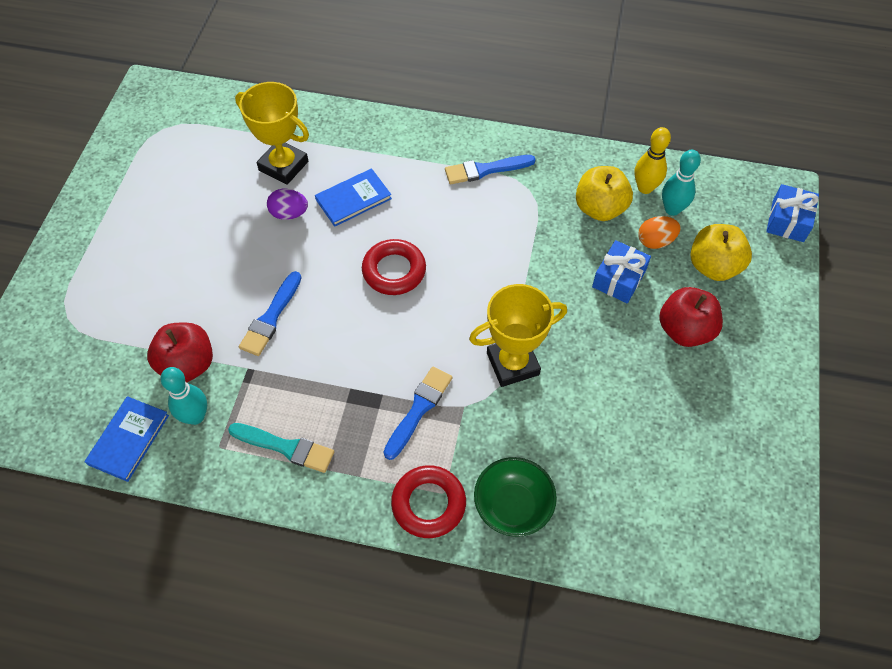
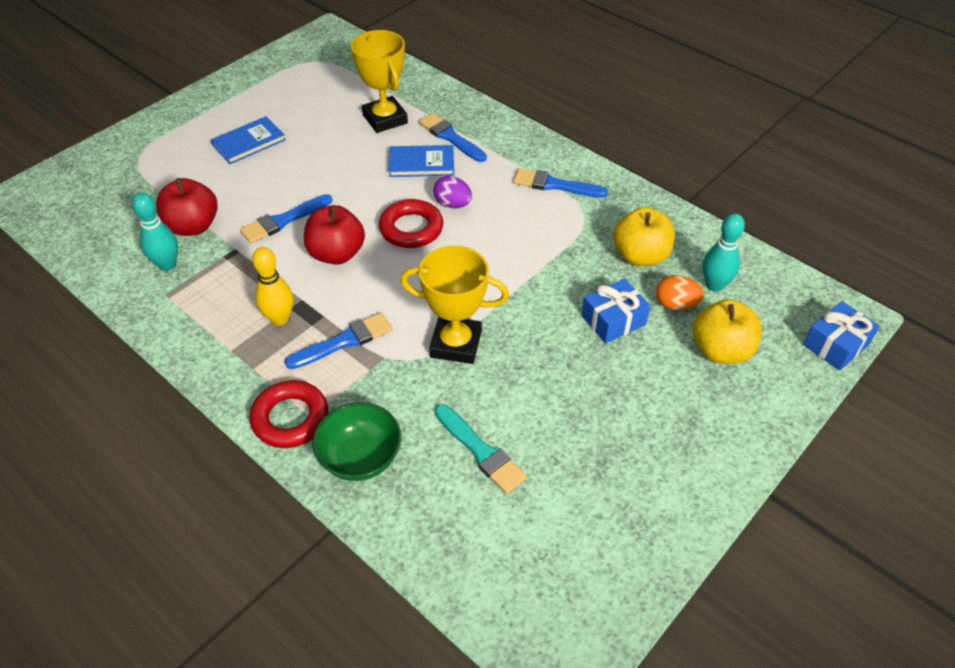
camera: 30 degrees right, 10 degrees down
blue book [84,396,169,482] -> blue book moved to [211,116,286,164]
turquoise brush [228,423,334,473] -> turquoise brush moved to [435,404,527,494]
purple egg [267,189,308,220] -> purple egg moved to [433,175,472,208]
yellow bowling pin [634,127,671,194] -> yellow bowling pin moved to [252,247,293,326]
red apple [659,287,723,347] -> red apple moved to [304,205,365,265]
none -> blue brush [419,113,487,162]

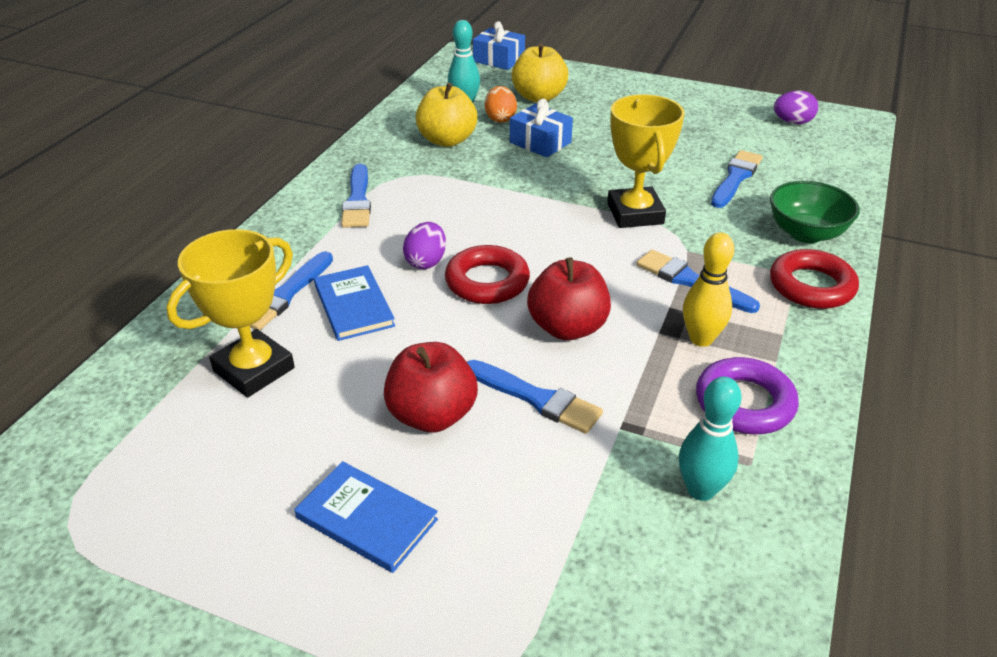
camera: 110 degrees left, 10 degrees down
red apple [156,178,218,236] -> red apple moved to [384,342,478,433]
turquoise brush [435,404,527,494] -> blue brush [711,150,763,208]
none -> purple ring [696,357,799,434]
none -> purple egg [774,91,818,124]

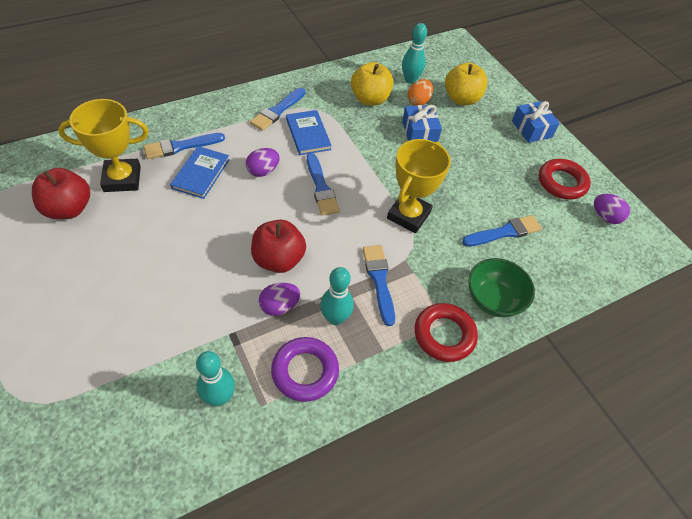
camera: 35 degrees right, 15 degrees up
blue book [294,461,438,573] -> blue book moved to [286,110,332,155]
red apple [384,342,478,433] -> red apple moved to [32,168,90,219]
red ring [445,245,530,304] -> red ring moved to [539,159,591,200]
blue brush [467,360,603,434] -> blue brush moved to [307,153,340,216]
blue gift [473,21,525,70] -> blue gift moved to [512,101,560,143]
yellow bowling pin [683,233,734,347] -> turquoise bowling pin [320,267,354,325]
none -> purple egg [259,283,300,316]

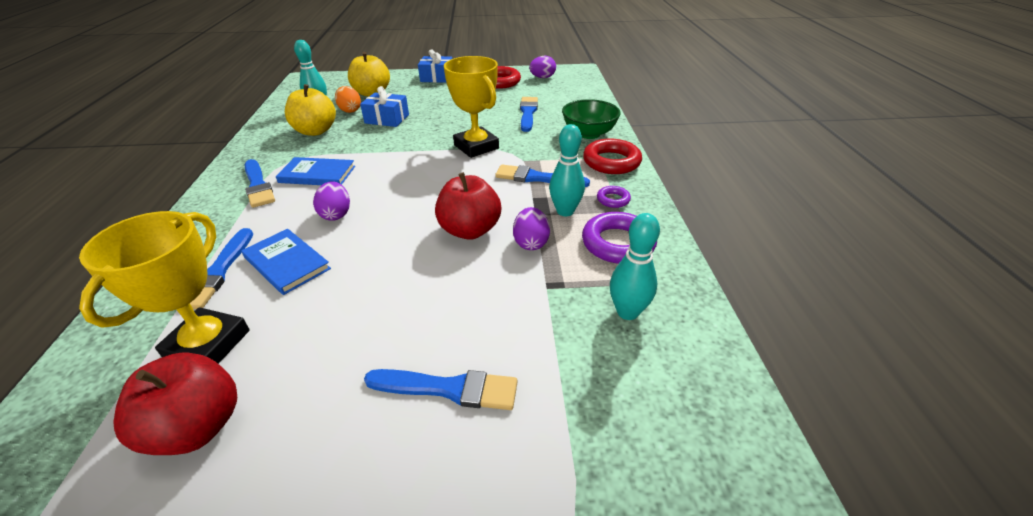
camera: 60 degrees left, 15 degrees down
blue brush [307,153,340,216] -> blue brush moved to [364,369,518,410]
none -> purple ring [597,186,631,208]

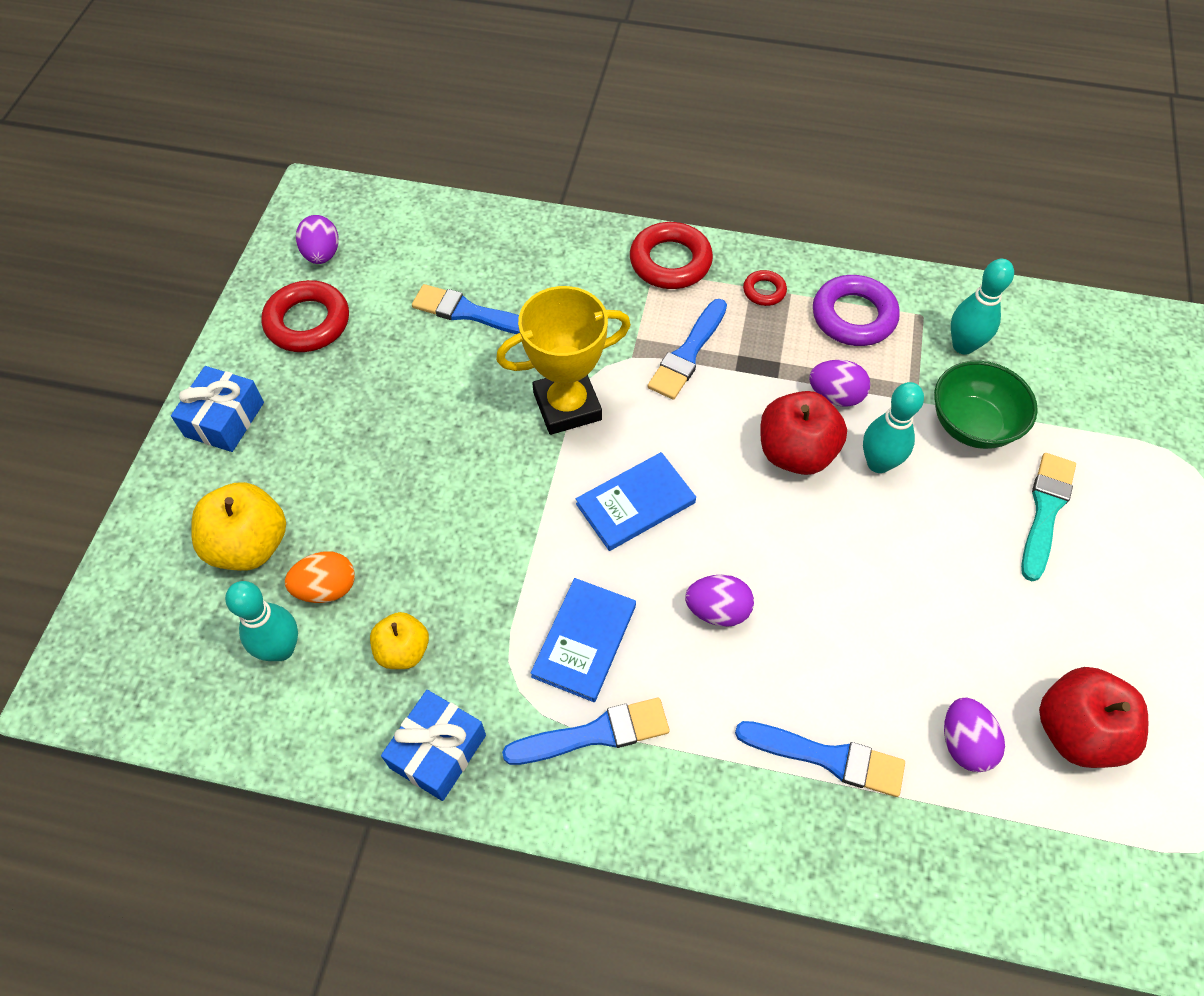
camera: 75 degrees left, 20 degrees up
yellow trophy [79,211,250,364] -> purple egg [944,697,1005,772]
blue book [241,229,331,295] -> blue book moved to [576,452,696,551]
yellow apple [285,84,336,136] -> yellow apple [370,612,429,669], size x0.61
blue gift [360,86,409,127] -> blue gift moved to [381,690,486,801]
blue brush [364,369,518,410] -> turquoise brush [1021,453,1076,581]
turquoise bowling pin [549,124,585,216] -> turquoise bowling pin moved to [863,382,924,473]
green bowl [562,99,621,139] -> green bowl moved to [934,361,1038,449]
purple ring [597,186,631,208] -> red ring [743,270,787,306]

